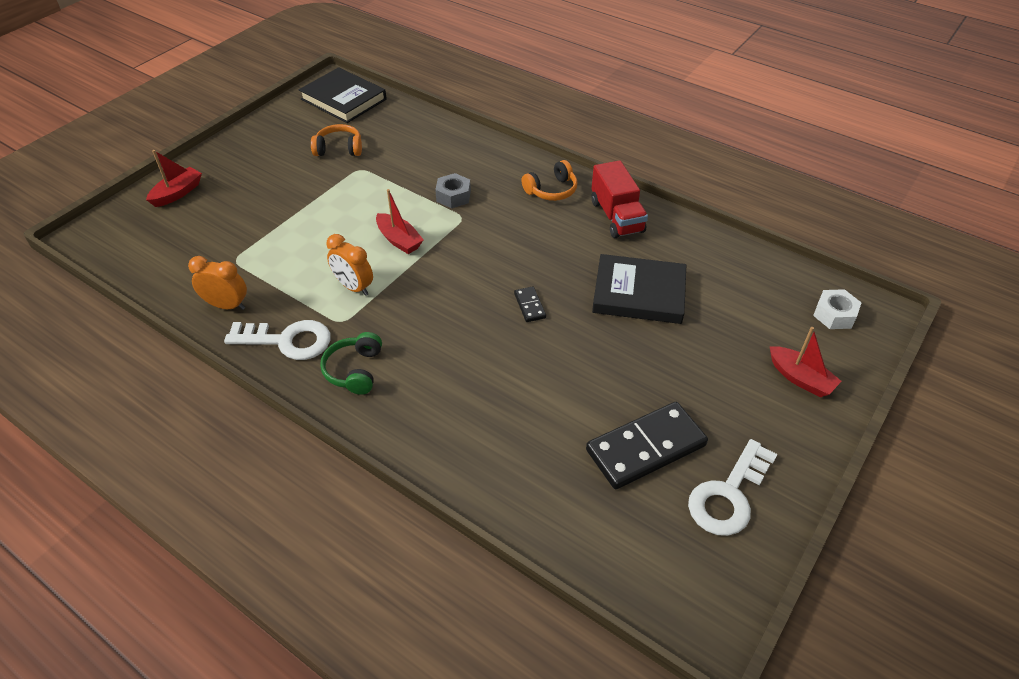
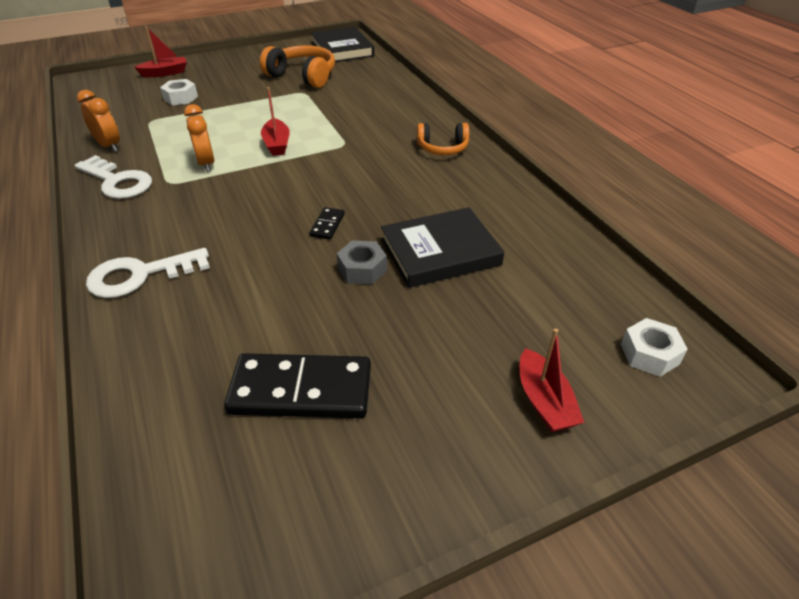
camera: 30 degrees right, 5 degrees down
orange headphones [311,124,362,156] -> orange headphones [260,45,335,88], size x1.57
green headphones [320,332,382,395] -> none
grey nut [435,173,471,208] -> grey nut moved to [337,240,387,285]
red truck [591,160,648,238] -> none
black book [592,254,686,324] -> black book turned 60 degrees counterclockwise [381,207,504,288]
white key [688,439,777,536] -> white key moved to [86,248,210,298]
none -> white nut [160,79,198,105]

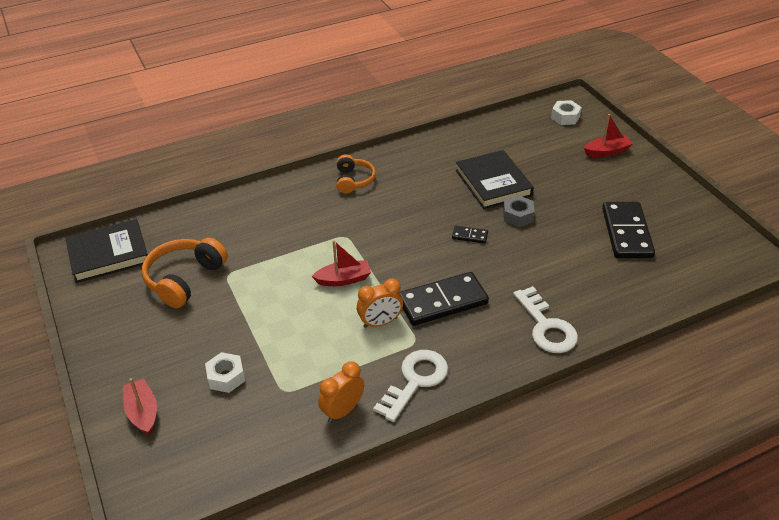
camera: 90 degrees left, 0 degrees up
none -> black domino [399,272,489,326]

